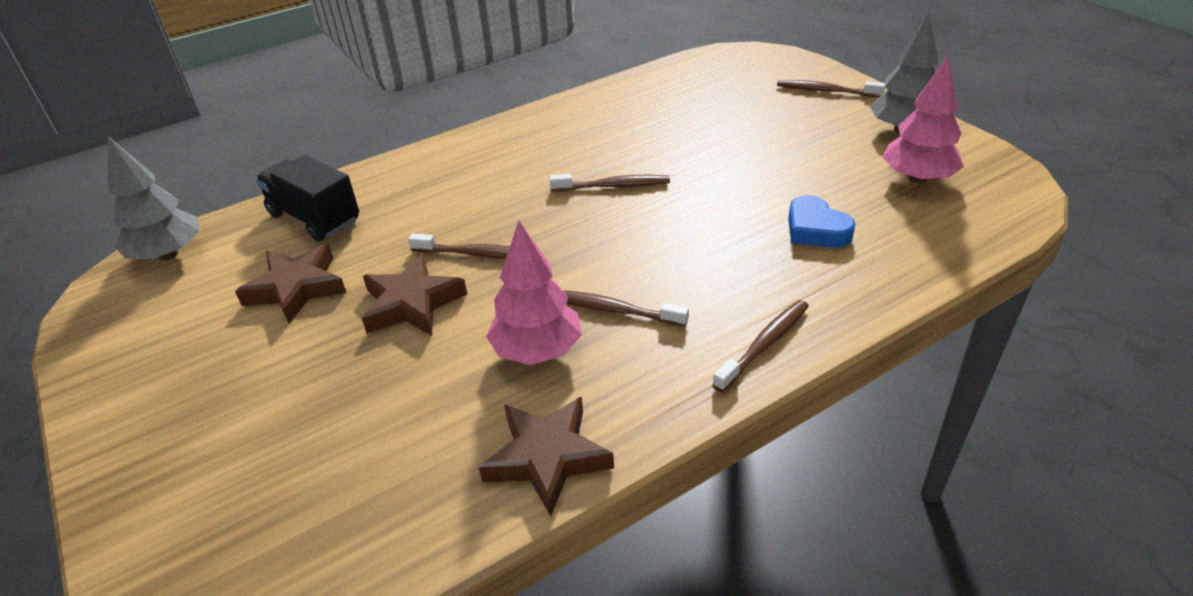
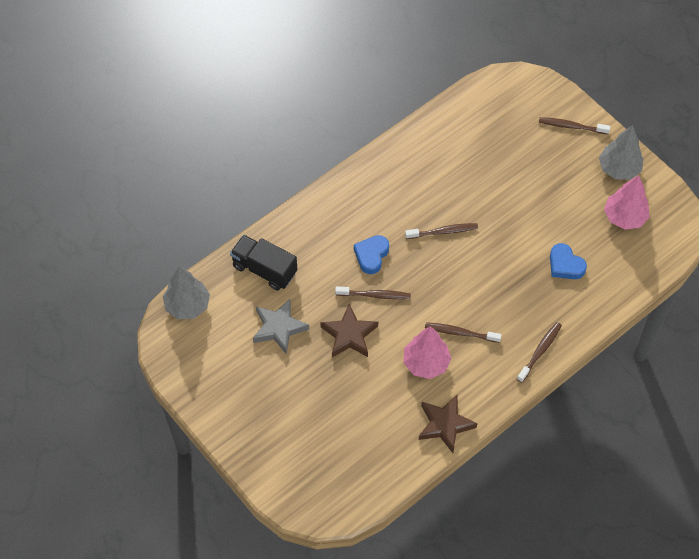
camera: 10 degrees left, 20 degrees up
brown star [235,244,347,324] -> grey star [253,299,309,354]
none -> blue heart [354,235,389,274]

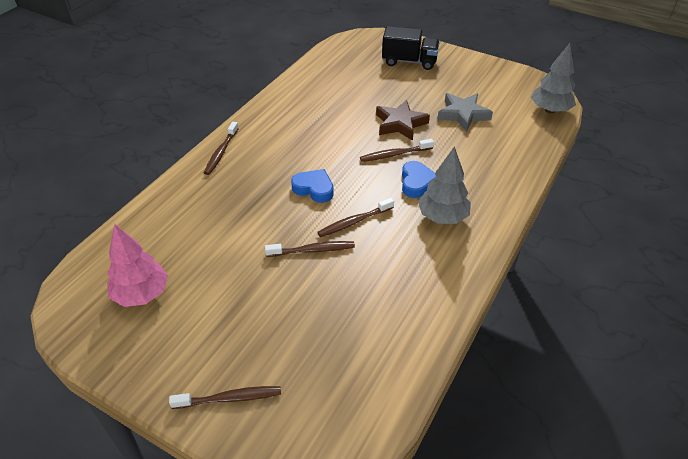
camera: 160 degrees right, 15 degrees down
black truck [230,235,298,291] -> black truck moved to [382,26,440,70]
pink tree [403,326,452,379] -> none
brown star [419,395,477,453] -> none
brown toothbrush [425,322,502,343] -> brown toothbrush moved to [265,241,355,257]
blue heart [550,243,587,279] -> blue heart moved to [291,169,334,203]
grey tree [599,125,644,180] -> grey tree moved to [418,146,471,224]

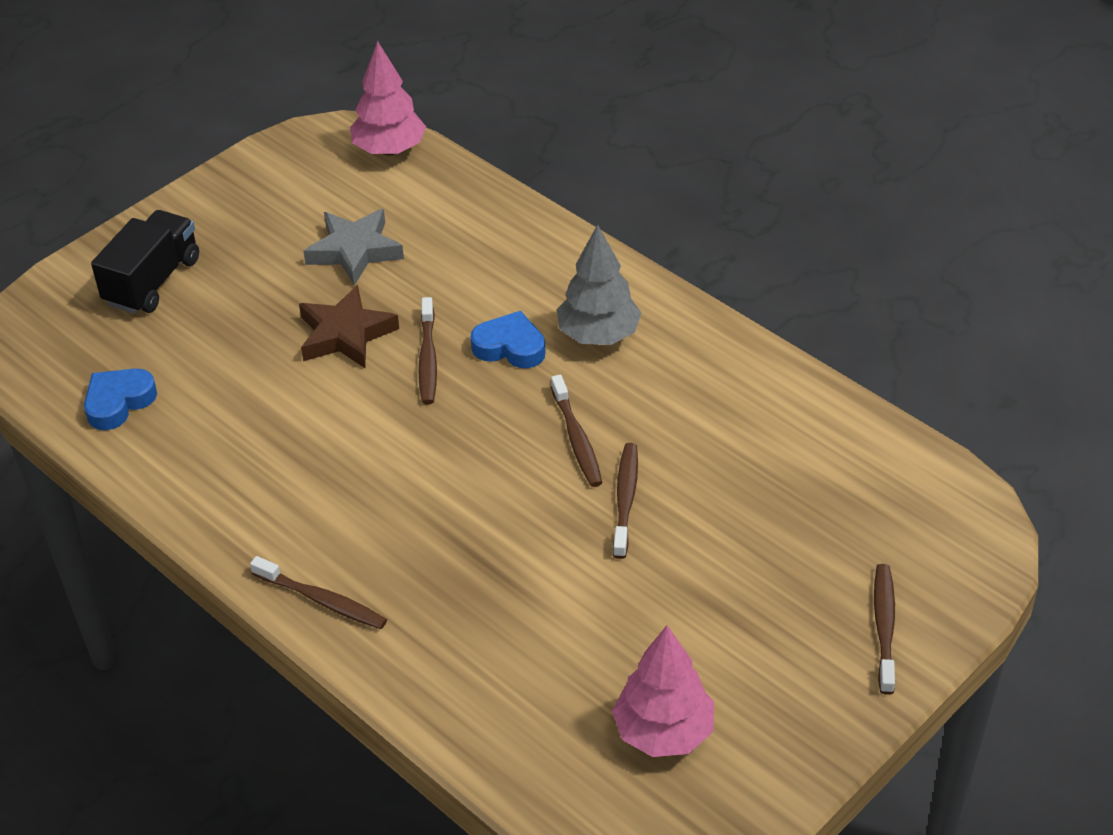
camera: 75 degrees left, 0 degrees up
blue heart [291,169,334,203] -> blue heart moved to [84,369,157,430]
grey tree [531,43,576,113] -> pink tree [350,41,426,156]

